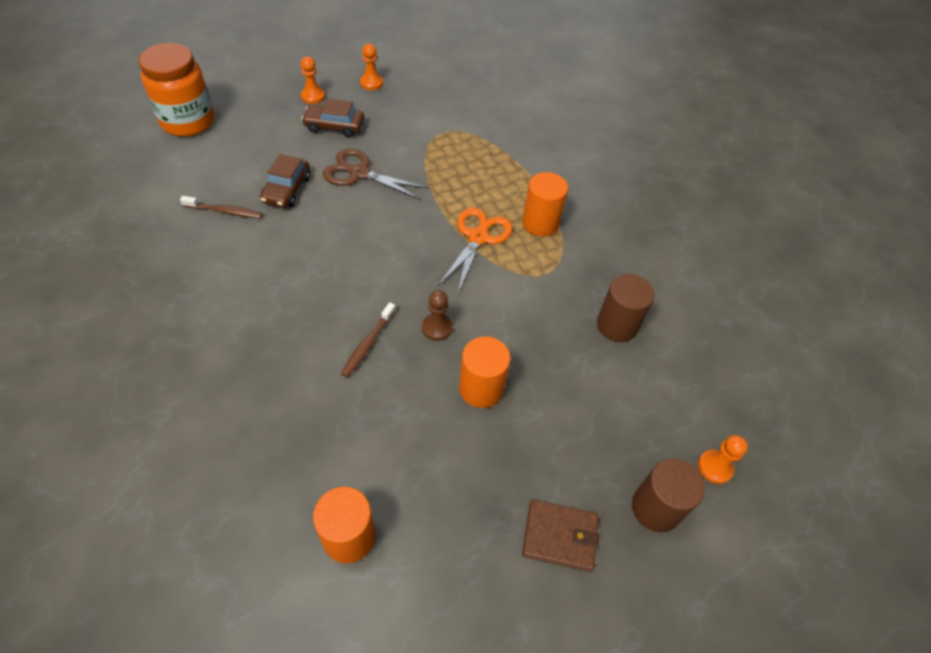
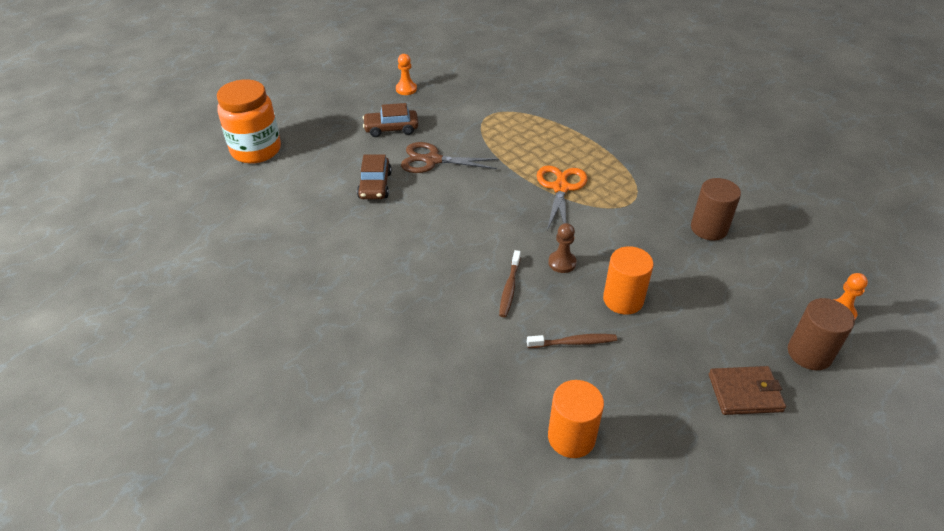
camera: 10 degrees left, 10 degrees down
brown toothbrush [180,196,262,218] -> brown toothbrush moved to [527,334,617,348]
orange pawn [301,57,325,104] -> none
orange cylinder [522,172,568,237] -> none

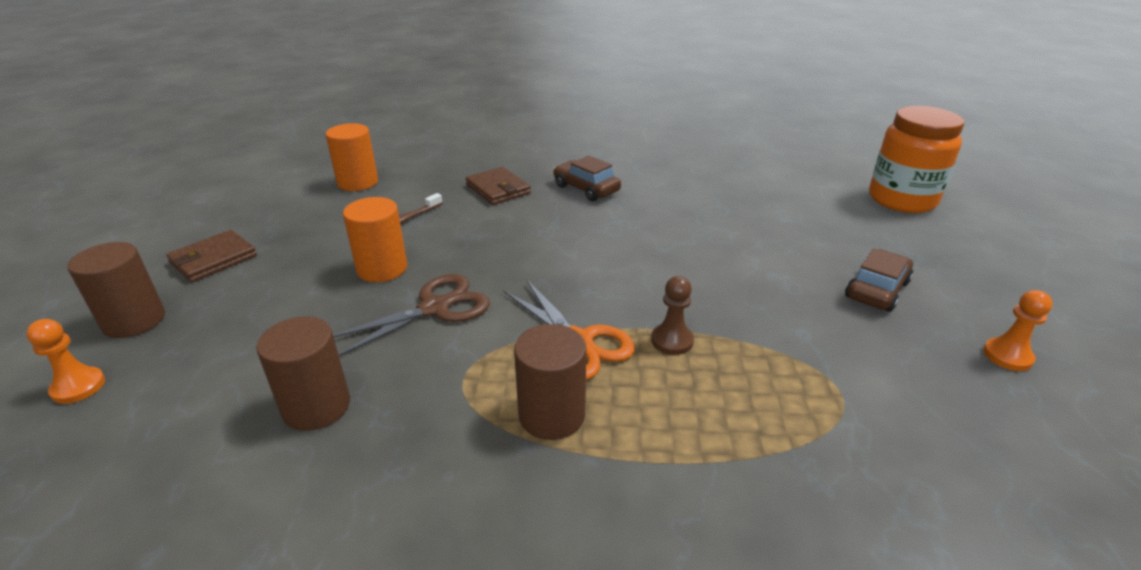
camera: 135 degrees right, 10 degrees down
brown car [357,154,392,199] -> brown car moved to [553,156,621,201]
brown scissors [401,142,499,173] -> brown scissors moved to [333,274,490,356]
brown toothbrush [499,250,521,317] -> none
brown pawn [548,223,576,273] -> brown pawn moved to [651,276,694,355]
none -> brown wallet [466,167,531,205]
none -> brown cylinder [514,324,586,440]

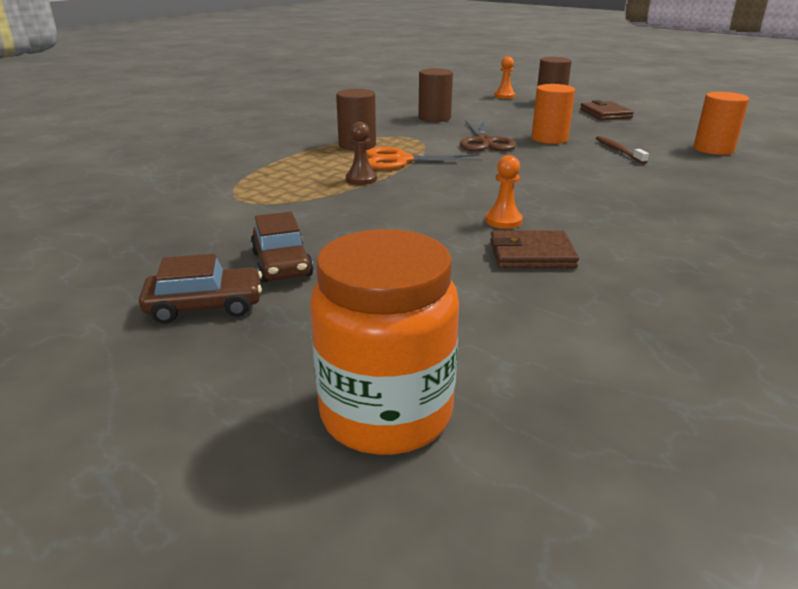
camera: 125 degrees right, 5 degrees down
brown wallet [466,167,531,205] -> brown wallet moved to [490,231,579,268]
brown car [553,156,621,201] -> brown car moved to [139,254,262,323]
orange pawn [983,290,1053,371] -> orange pawn moved to [485,155,523,229]

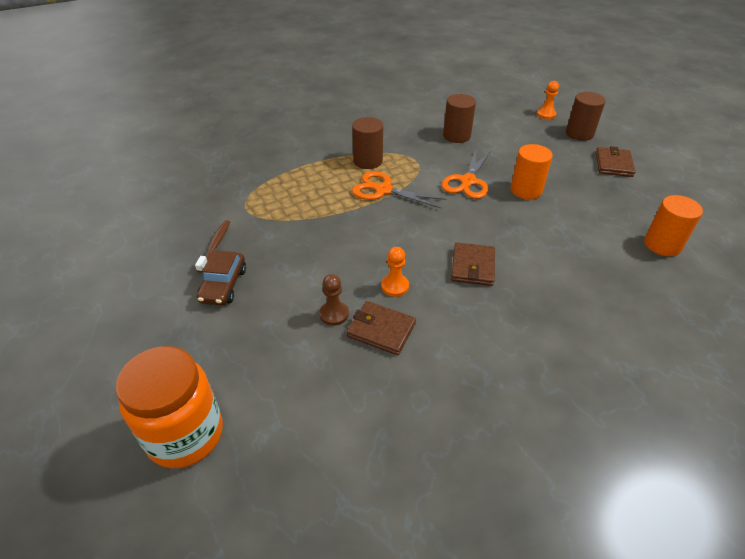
camera: 25 degrees right, 15 degrees up
brown car [139,254,262,323] -> none
brown pawn [346,122,377,185] -> brown pawn moved to [319,274,349,326]
brown scissors [460,119,516,151] -> orange scissors [441,150,491,199]
brown toothbrush [596,136,649,164] -> brown toothbrush moved to [195,220,230,273]
none -> brown wallet [451,242,495,286]

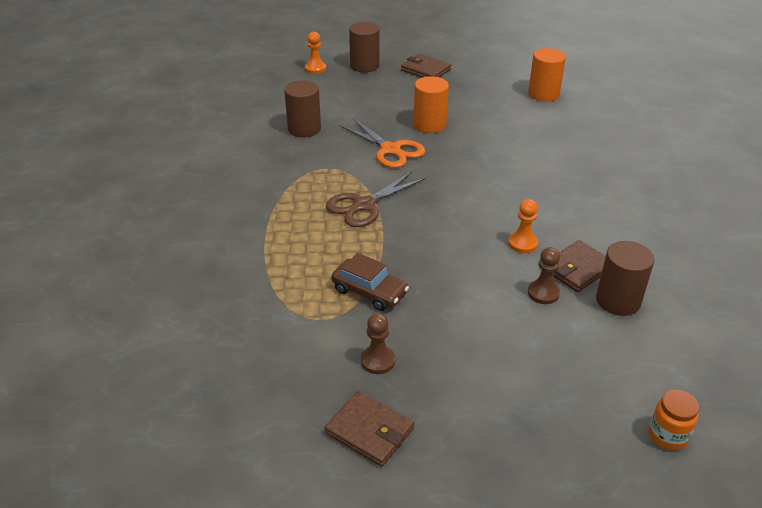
camera: 65 degrees left, 5 degrees down
orange jar [116,346,223,468] -> orange jar [649,390,699,450], size x0.47
brown toothbrush [195,220,230,273] -> brown pawn [361,313,395,374]
brown car [197,250,246,305] -> brown car moved to [331,253,409,311]
brown cylinder [352,117,383,169] -> brown cylinder moved to [596,241,654,316]
orange scissors [352,171,446,208] -> brown scissors [326,171,426,227]
brown wallet [451,242,495,286] -> brown wallet moved to [325,391,414,467]

